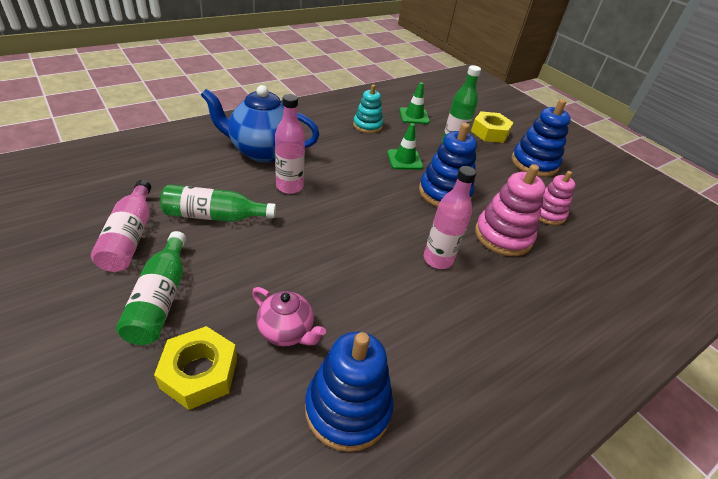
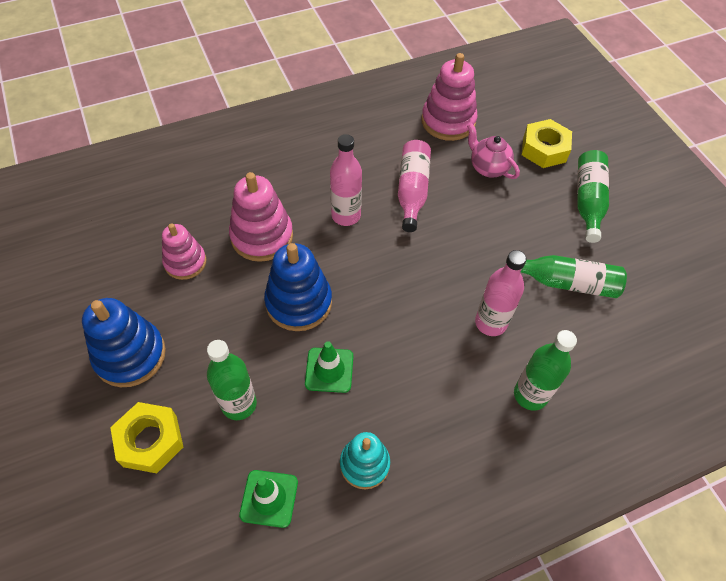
camera: 165 degrees left, 15 degrees up
pink bottle [91,180,151,272] -> pink bottle moved to [398,140,431,232]
blue teapot [201,85,320,163] -> green bottle [514,330,577,411]
blue stacking toy [305,331,393,452] -> pink stacking toy [422,53,478,141]

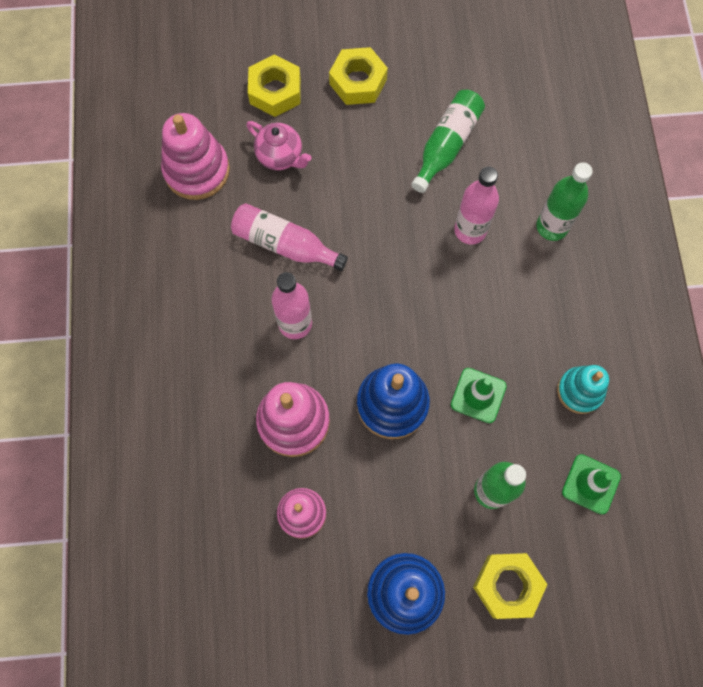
camera: 70 degrees left, 15 degrees up
pink teapot [467,123,520,179] -> pink teapot turned 120 degrees counterclockwise [246,121,312,170]
green bottle [577,150,609,243] -> yellow nut [329,47,388,105]

